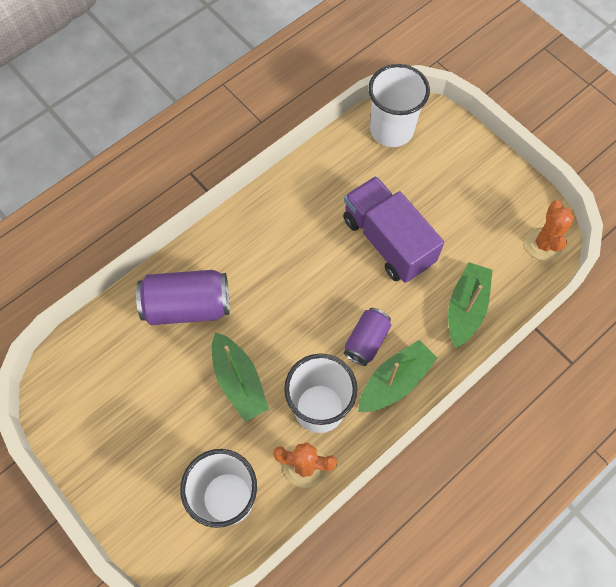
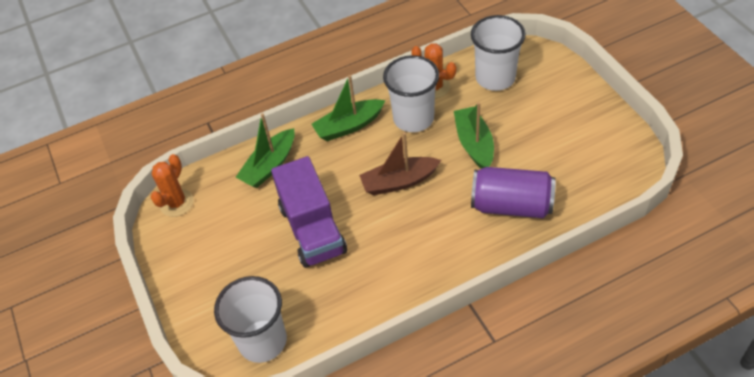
camera: 160 degrees left, 15 degrees down
purple can [344,308,391,366] -> none
none -> brown boat [359,132,441,195]

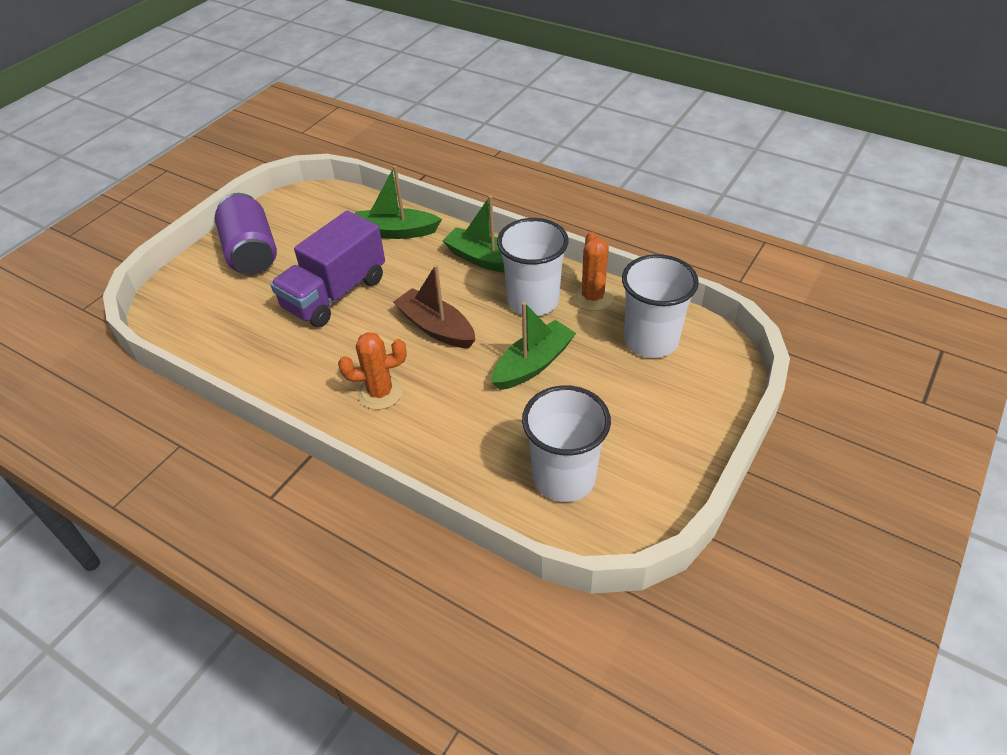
camera: 55 degrees right, 5 degrees down
orange cactus [151,154,194,217] -> orange cactus moved to [338,332,407,410]
white cup [214,276,287,363] -> white cup moved to [522,385,611,502]
purple can [471,167,556,218] -> purple can moved to [215,193,277,275]

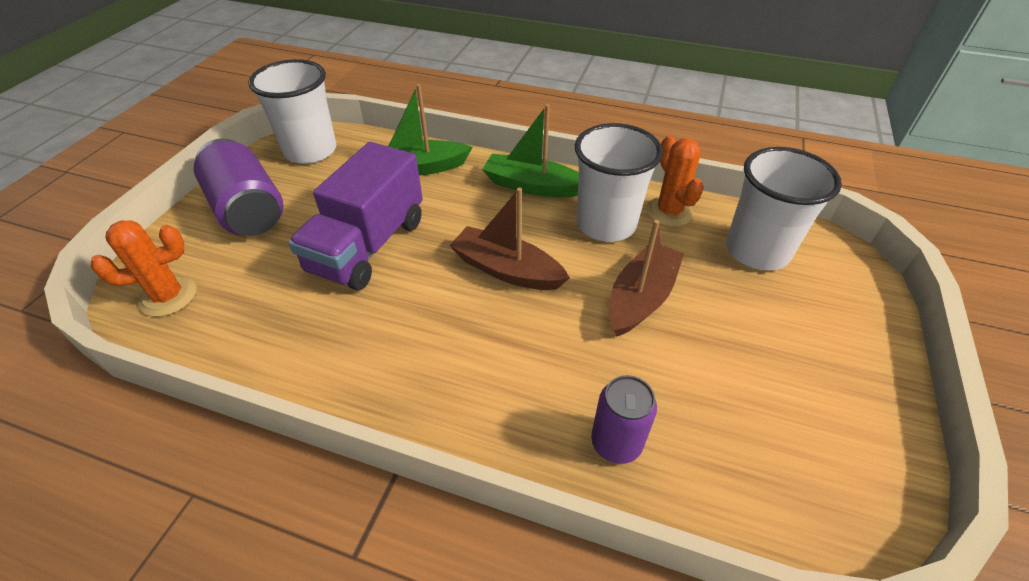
camera: 15 degrees left, 0 degrees up
orange cactus [338,332,407,410] -> orange cactus moved to [91,220,197,317]
green boat [491,302,576,390] -> brown boat [609,220,684,337]
white cup [522,385,611,502] -> white cup moved to [248,59,336,164]
none -> purple can [591,375,657,464]

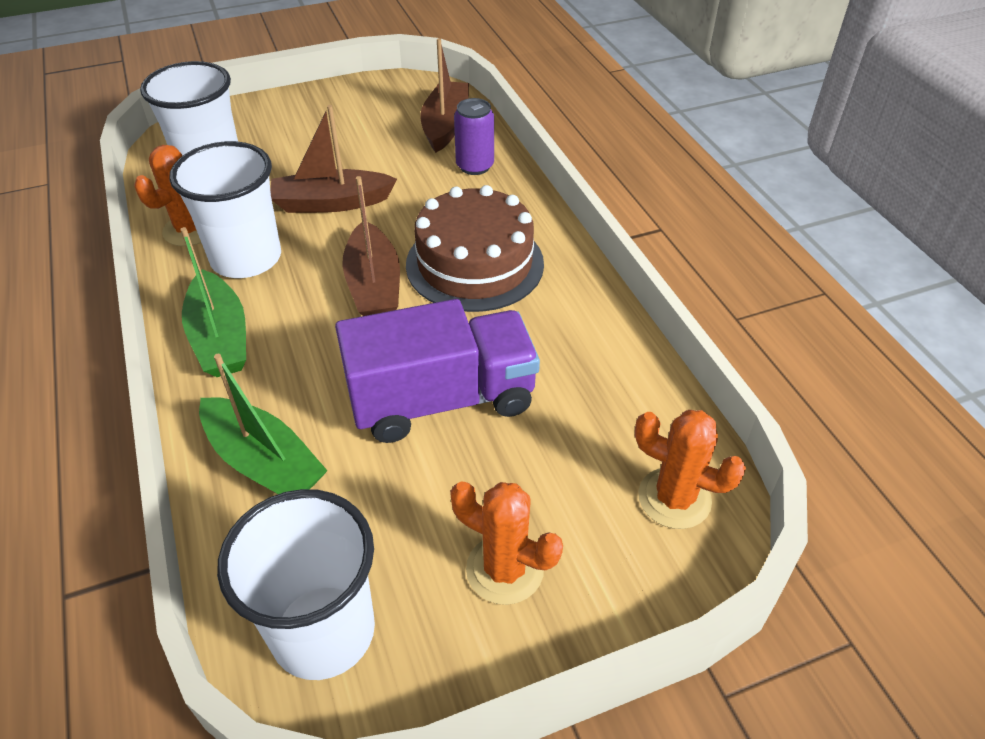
camera: 130 degrees left, 0 degrees up
purple can [194,139,283,236] -> orange cactus [450,481,563,605]
none -> brown cake [406,185,544,312]
none -> brown boat [420,38,469,153]

